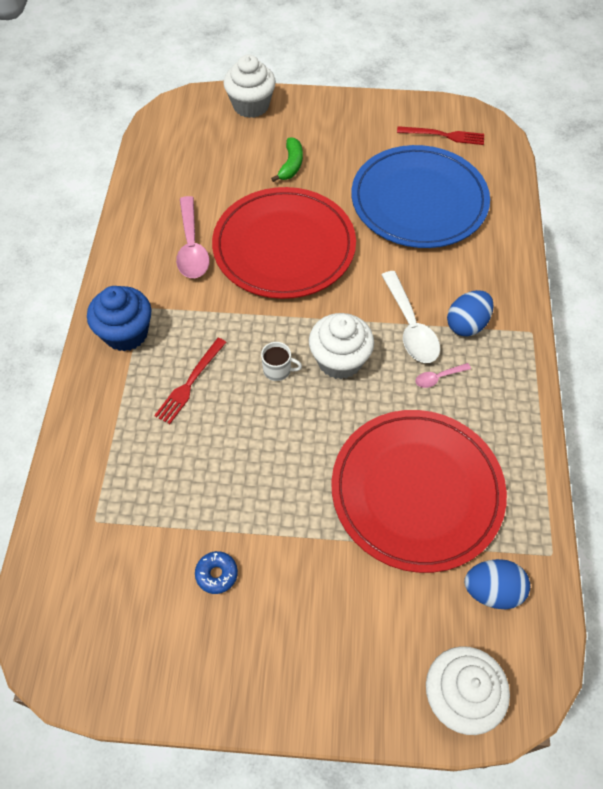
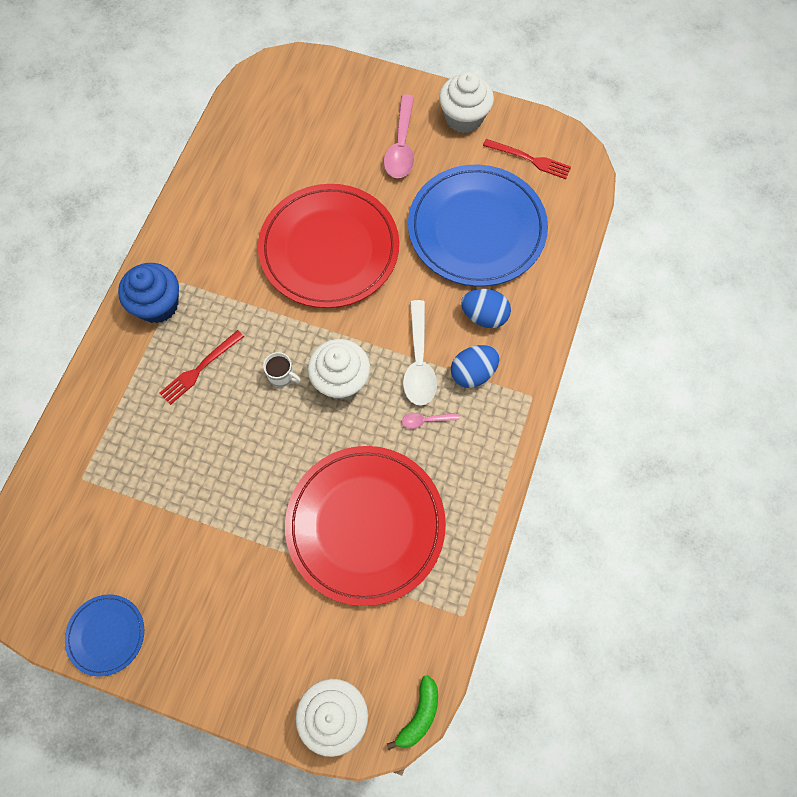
camera: 15 degrees right, 10 degrees up
pink spoon [176,196,210,278] -> pink spoon moved to [384,94,414,178]
blue donut [195,551,238,594] -> none
white cupcake [224,55,276,118] -> white cupcake moved to [439,72,494,133]
green banana [271,137,303,182] -> green banana moved to [387,675,438,750]
blue egg [464,559,530,609] -> blue egg moved to [461,289,511,328]
none -> blue plate [65,594,144,677]

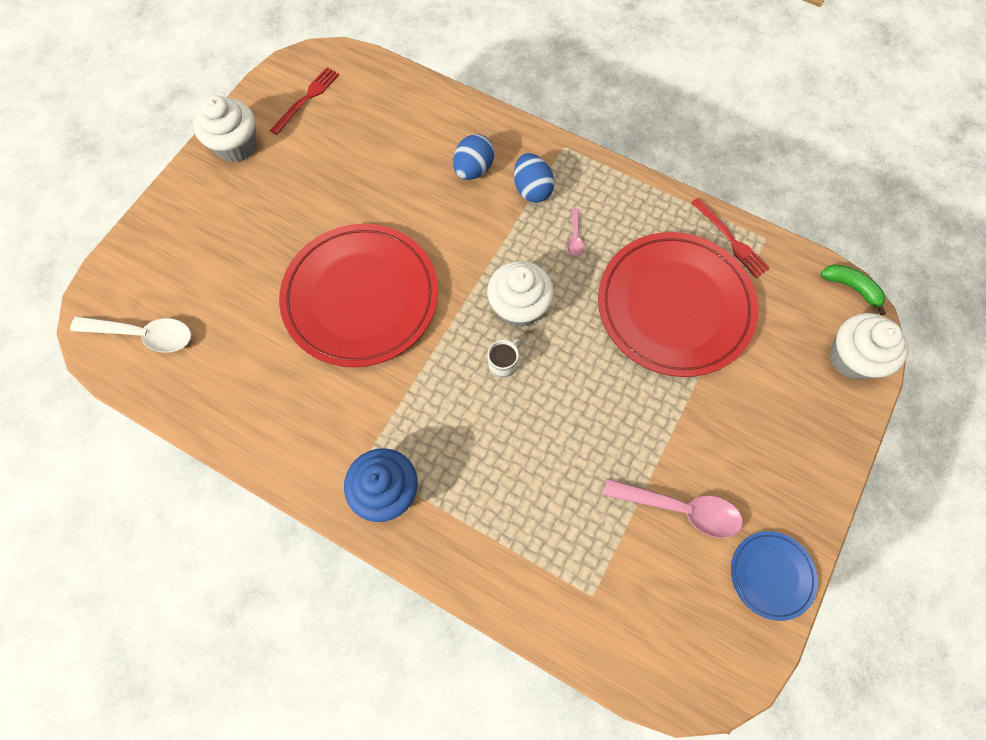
camera: 80 degrees left, 0 degrees up
red fork [159,330,244,405] -> red fork moved to [691,198,770,278]
pink spoon [384,94,414,178] -> pink spoon moved to [603,478,743,538]
white spoon [403,300,437,406] -> white spoon moved to [70,316,191,353]
blue plate [408,165,548,287] -> none

